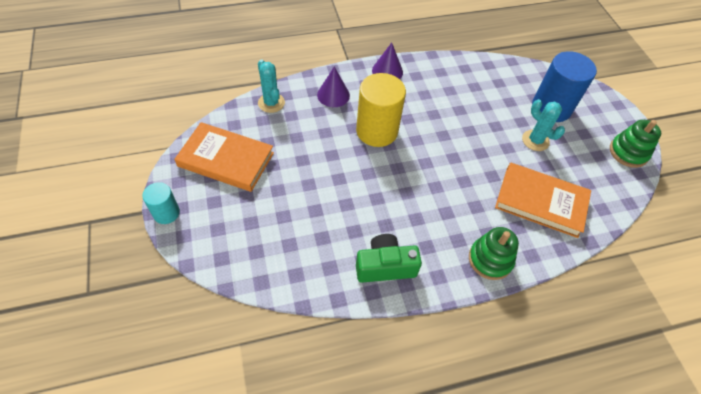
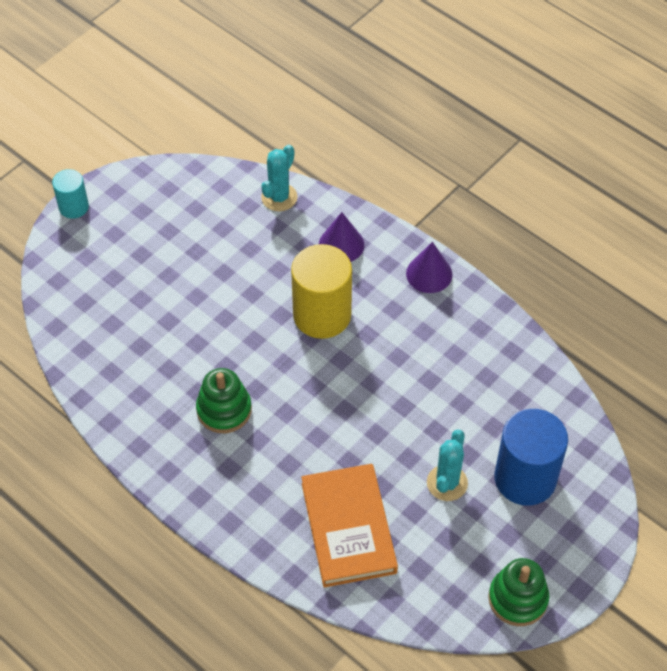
camera: 60 degrees right, 0 degrees up
orange book [174,122,274,192] -> none
green camera [356,234,422,283] -> none
green stacking toy [469,227,519,280] -> green stacking toy moved to [196,368,252,433]

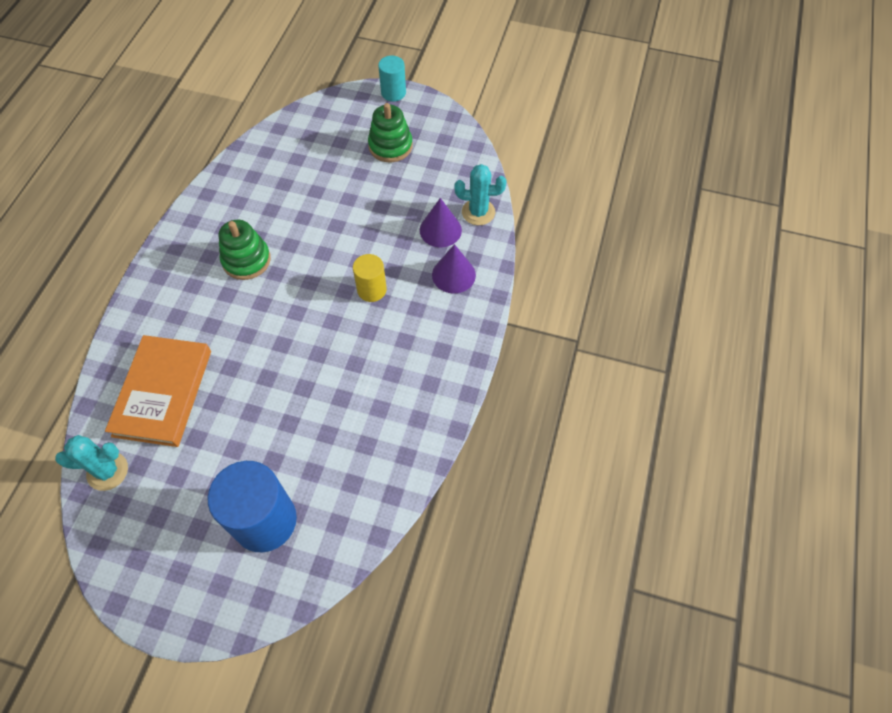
camera: 65 degrees right, 5 degrees up
yellow cylinder [291,244,352,339] -> yellow cylinder [353,254,387,302], size x0.54
orange book [301,464,398,587] -> orange book turned 45 degrees counterclockwise [105,335,211,447]
purple cone [406,242,453,293] -> purple cone moved to [420,198,462,248]
turquoise cactus [427,429,468,501] -> turquoise cactus moved to [55,435,128,491]
green stacking toy [488,558,549,626] -> green stacking toy moved to [368,103,413,162]

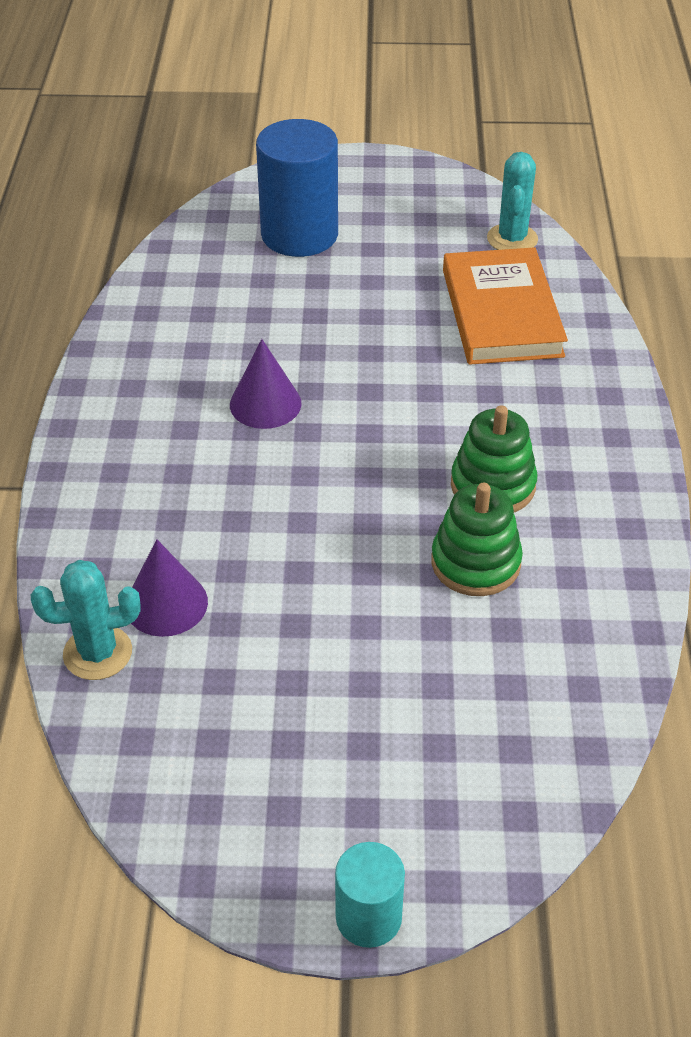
camera: 165 degrees right, 15 degrees down
turquoise cactus [55,435,128,491] -> turquoise cactus turned 60 degrees counterclockwise [487,152,538,250]
yellow cylinder [353,254,387,302] -> none
green stacking toy [368,103,413,162] -> green stacking toy moved to [431,483,523,596]
purple cone [432,244,476,293] -> purple cone moved to [230,339,302,429]

